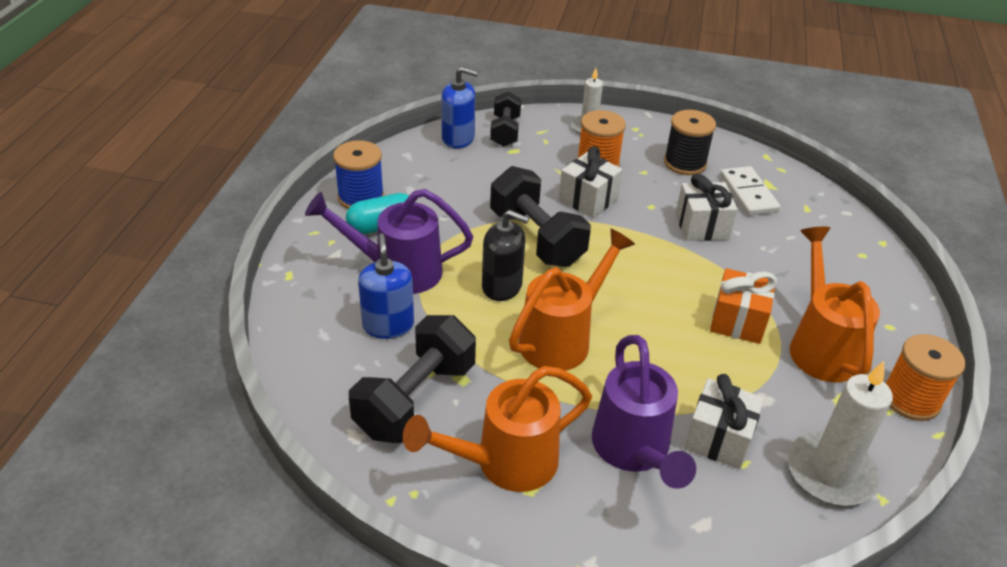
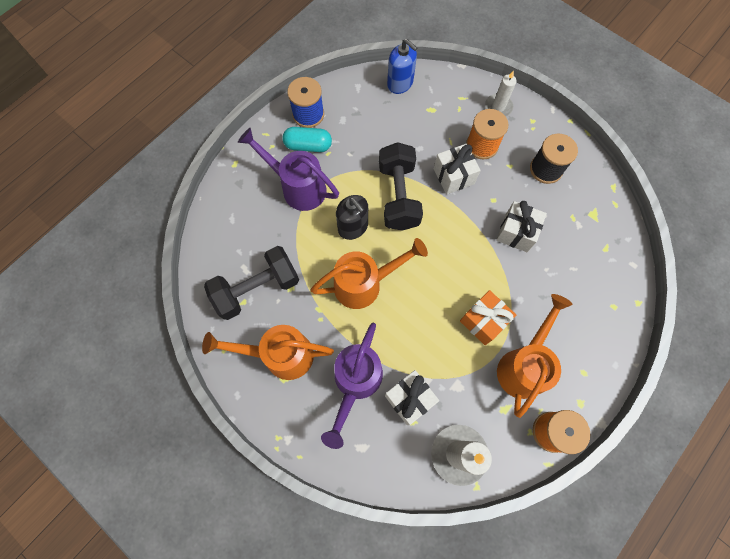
camera: 30 degrees right, 30 degrees up
blue soap dispenser [358,233,414,339] -> none
black dumbbell [490,91,521,147] -> none
white domino [720,166,780,216] -> none

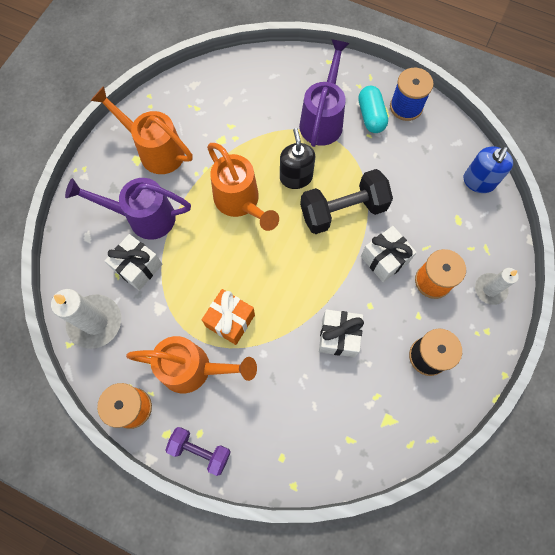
camera: 75 degrees right, 0 degrees up
orange watering can [202,325,334,380] -> orange watering can turned 45 degrees counterclockwise [91,86,193,174]
black dumbbell [204,246,299,320] -> none
black soap dispenser [336,195,368,240] -> black soap dispenser turned 135 degrees clockwise [280,128,315,189]
none -> purple dumbbell [166,427,231,476]

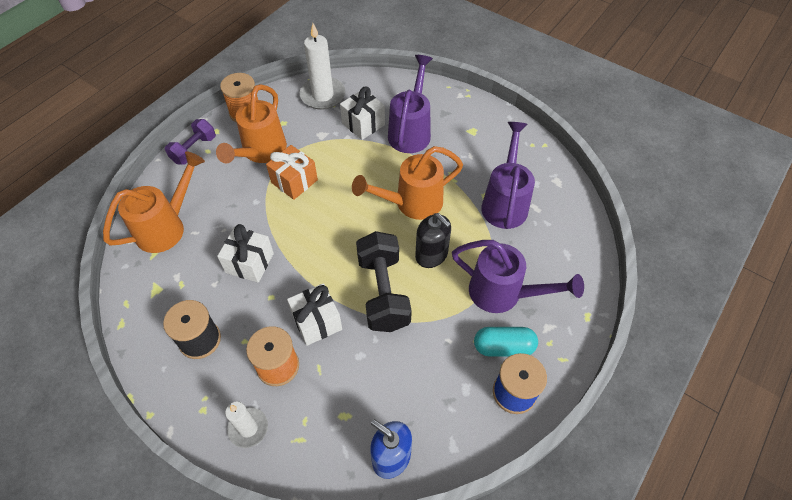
camera: 100 degrees right, 15 degrees down
orange watering can [91,86,193,174] -> orange watering can moved to [103,151,205,253]
black soap dispenser [280,128,315,189] -> black soap dispenser turned 45 degrees clockwise [415,213,451,268]
none -> purple watering can [481,122,535,229]

